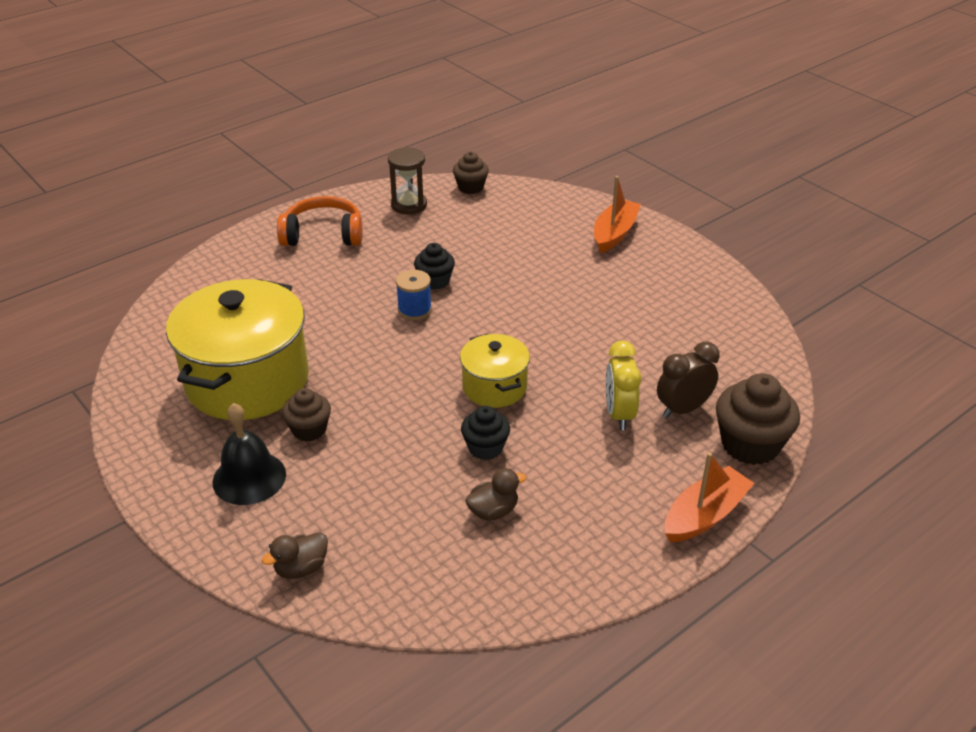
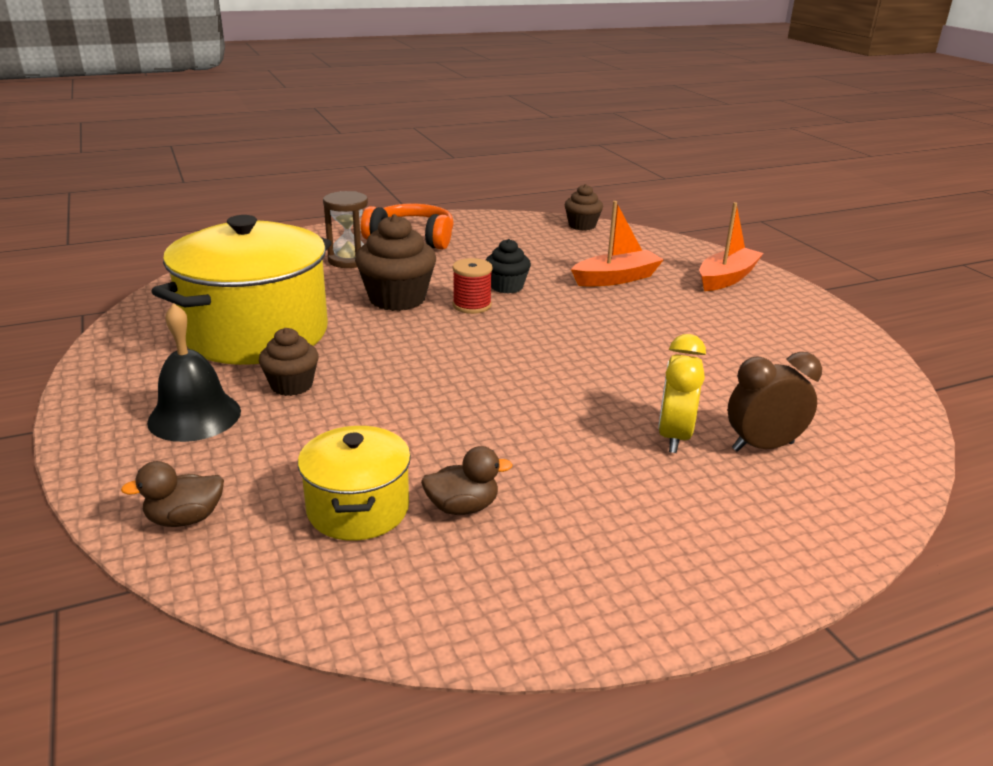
camera: 15 degrees right, 10 degrees down
brown hourglass [388,147,427,214] -> brown hourglass moved to [323,191,368,268]
blue spool [396,270,432,320] -> red spool [453,258,493,314]
yellow pot [460,334,530,408] -> yellow pot moved to [298,426,411,541]
black cupcake [461,406,510,460] -> none
orange boat [665,452,754,542] -> orange boat moved to [571,201,664,287]
brown cupcake [716,373,800,465] -> brown cupcake moved to [355,214,436,311]

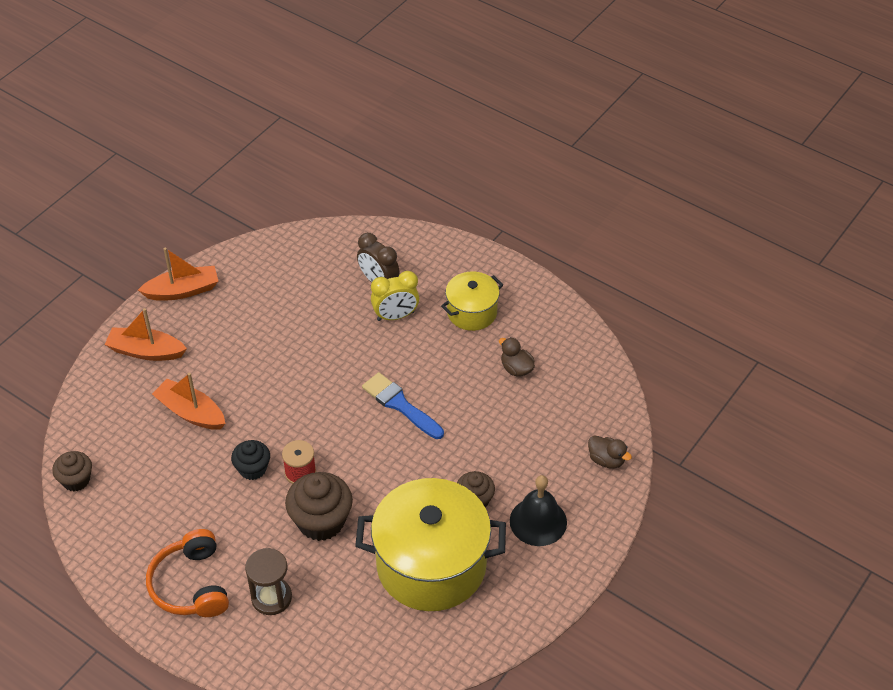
camera: 120 degrees left, 20 degrees up
yellow pot [298,426,411,541] -> yellow pot moved to [441,272,503,331]
none -> orange boat [138,247,218,301]
none -> blue brush [362,372,444,439]

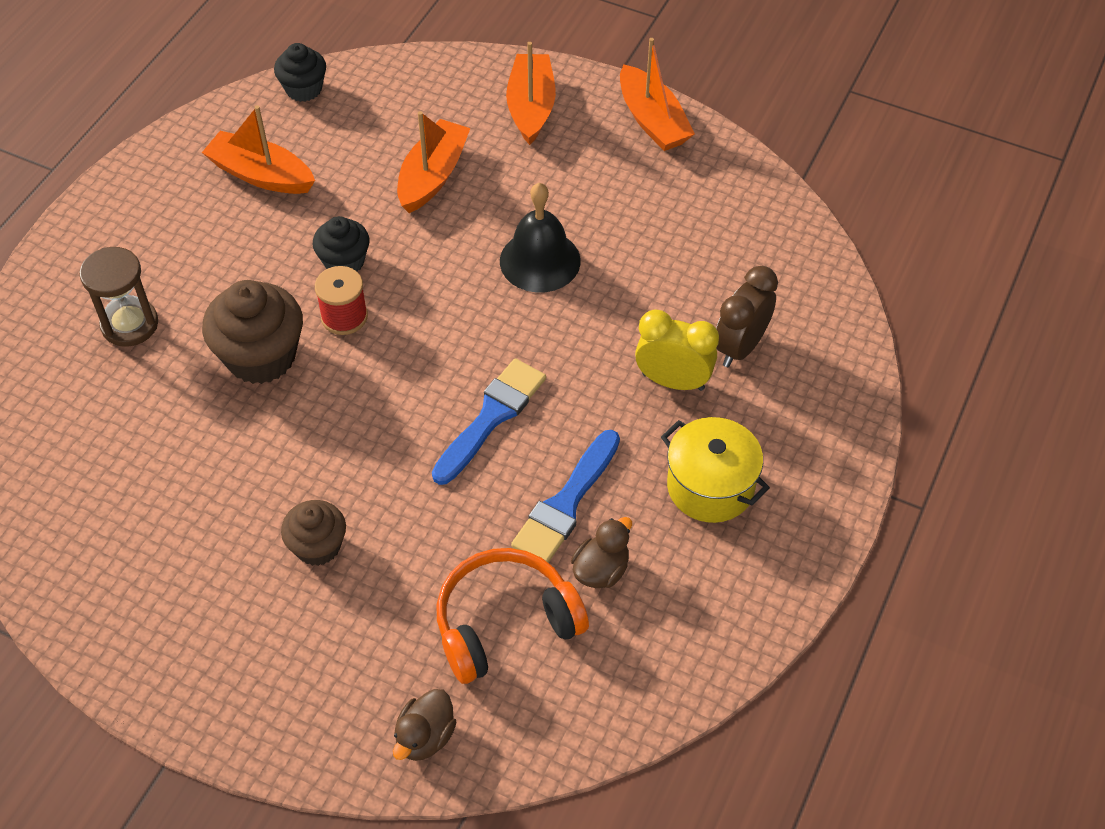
camera: 80 degrees right, 5 degrees up
brown cupcake [52,451,92,491] -> black cupcake [274,43,326,102]
orange headphones [146,529,229,617] -> orange headphones moved to [437,548,589,684]
yellow pot [355,478,506,611] -> none
yellow clock [371,271,419,321] -> yellow clock turned 135 degrees clockwise [635,310,719,391]
black bell [510,475,567,546] -> black bell moved to [500,183,581,292]
none -> orange boat [202,105,315,194]
none -> blue brush [511,430,620,563]

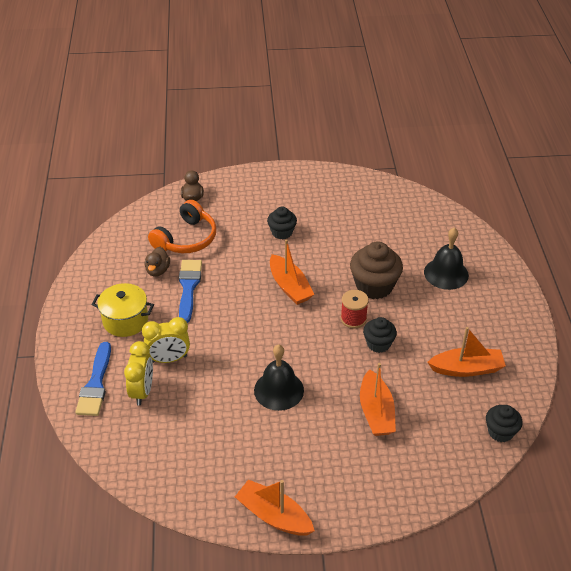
camera: 150 degrees right, 10 degrees down
brown hourglass [80,247,158,347] -> black bell [424,227,469,290]
brown cupcake [281,500,346,566] -> black cupcake [267,206,297,239]
blue brush [432,358,546,485] -> blue brush moved to [75,342,111,416]
orange boat [506,42,556,145] -> orange boat moved to [270,239,315,305]
brown clock [716,266,778,367] -> yellow clock [124,341,153,406]

